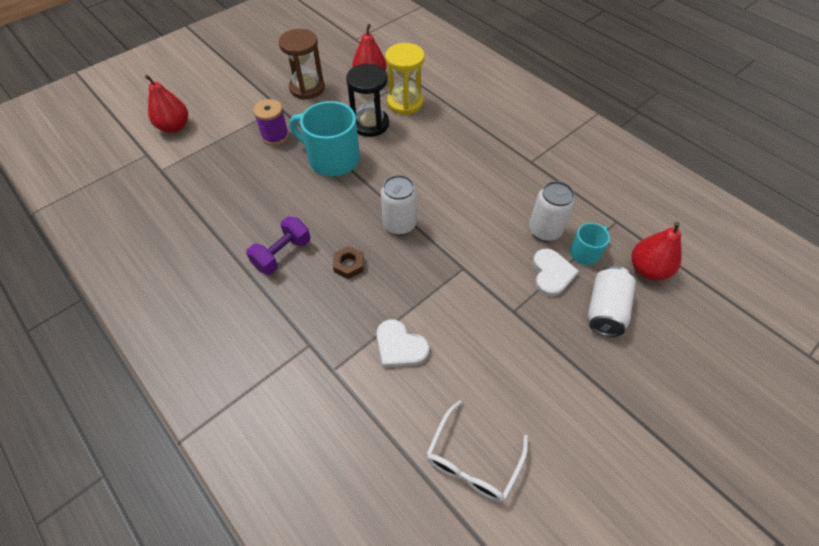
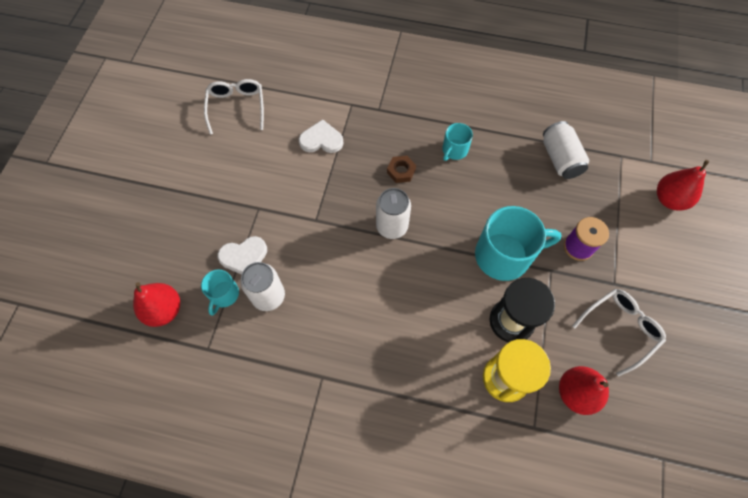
camera: 145 degrees right, 10 degrees up
purple dumbbell [246,216,310,275] -> turquoise mug [442,123,473,161]
brown hourglass [279,29,325,100] -> white glasses [572,289,666,377]
white heart [533,248,579,297] -> white heart turned 75 degrees counterclockwise [218,236,267,275]
white can [588,266,636,337] -> white can moved to [543,121,589,179]

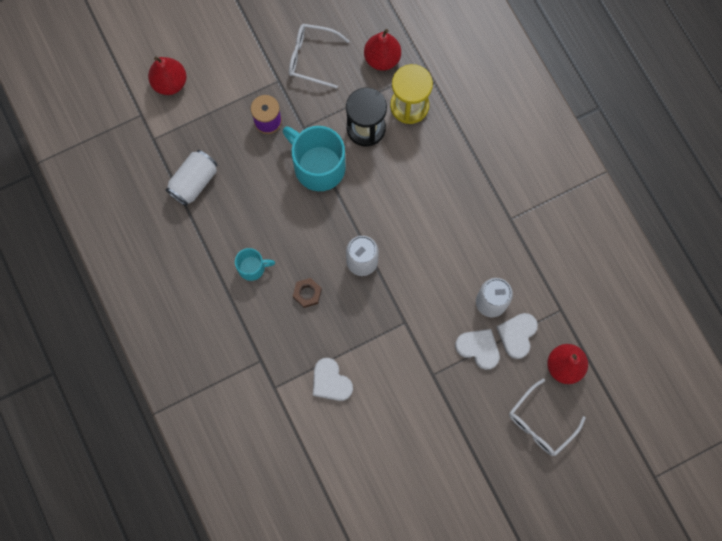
camera: 130 degrees left, 10 degrees up
turquoise mug [201,269,239,315] -> white heart [497,313,538,359]
white glasses [204,79,264,135] -> white glasses moved to [509,379,586,456]

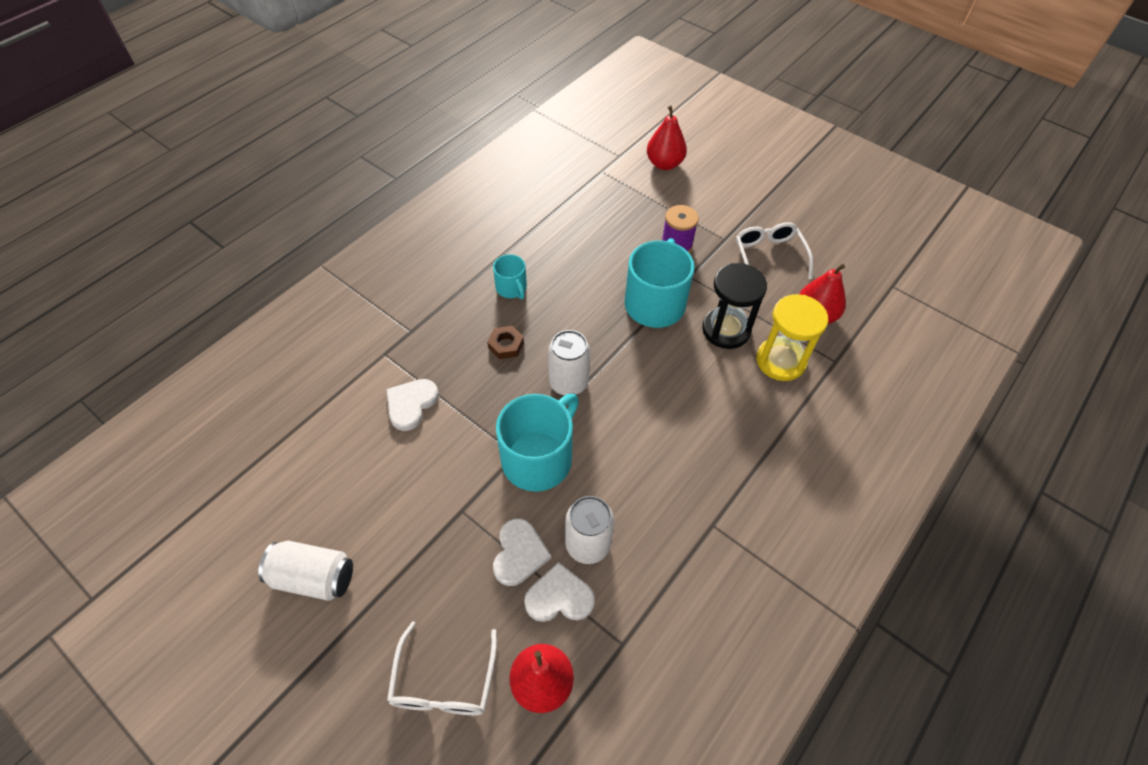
camera: 65 degrees right, 20 degrees down
white can [166,150,217,206] -> white can moved to [258,541,353,601]
white glasses [509,379,586,456] -> white glasses turned 105 degrees counterclockwise [387,621,497,715]
none -> turquoise mug [496,394,579,492]

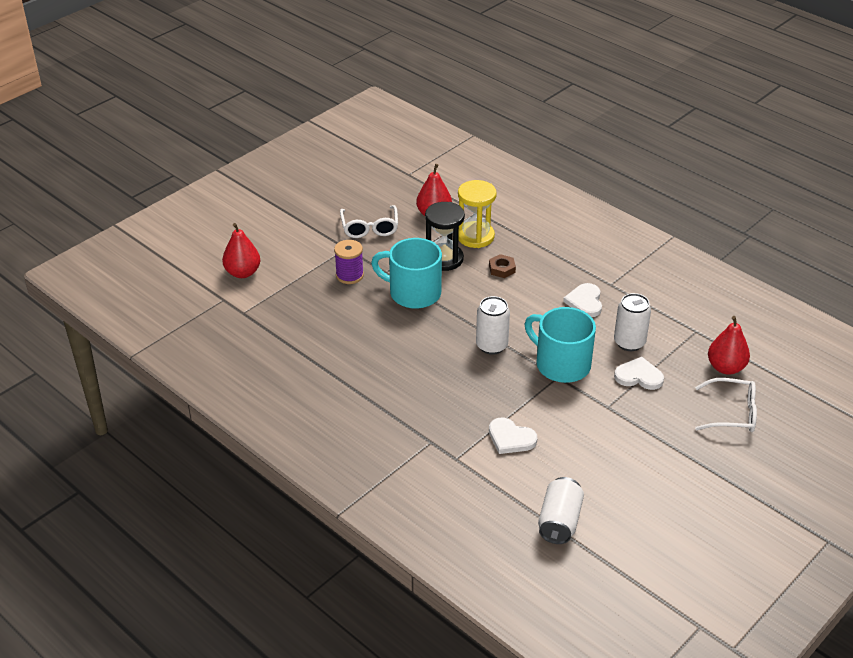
camera: 85 degrees left, 15 degrees down
white can [258,541,353,601] -> white can moved to [538,477,584,544]
brown nut [487,326,524,359] -> brown nut moved to [489,254,516,278]
turquoise mug [493,254,527,299] -> none
white heart [524,562,595,622] -> white heart moved to [563,283,602,317]
white glasses [736,222,813,279] -> white glasses turned 90 degrees counterclockwise [340,205,398,238]

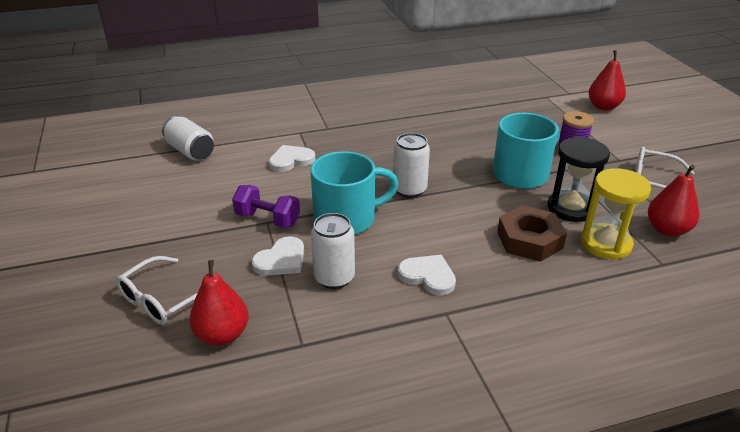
camera: 120 degrees right, 5 degrees down
brown nut [489,254,516,278] -> brown nut [497,205,567,262], size x1.84
none -> purple dumbbell [232,185,300,228]

